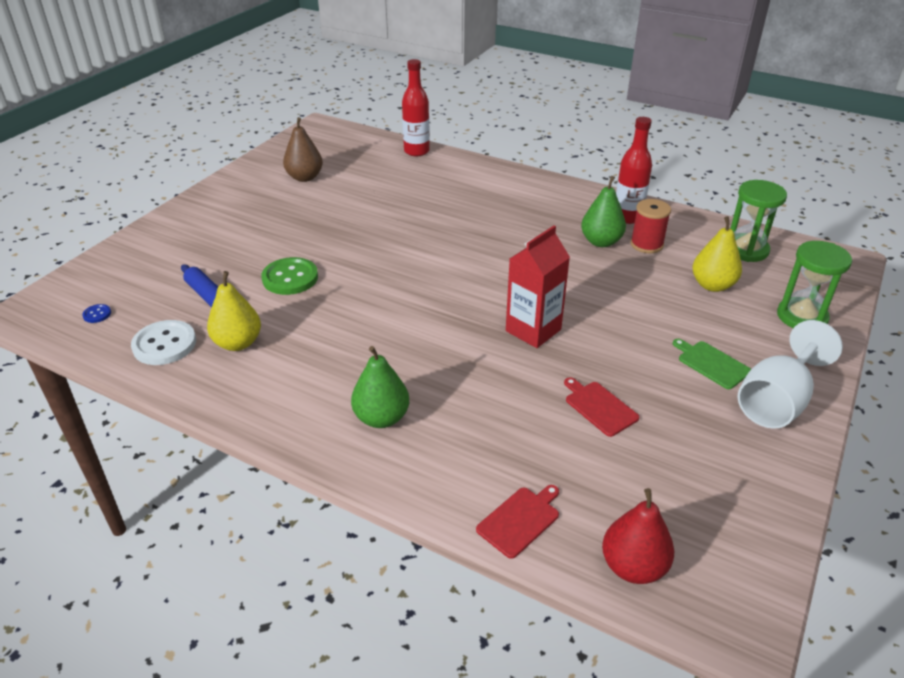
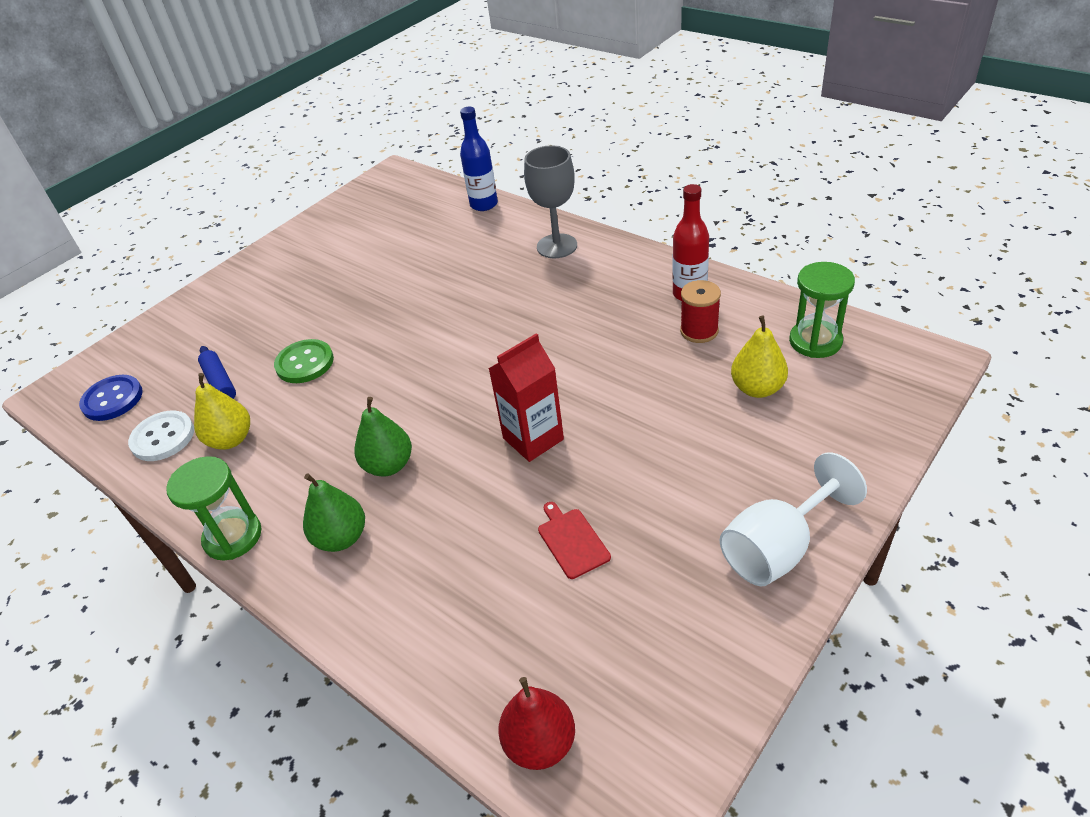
camera: 15 degrees right, 5 degrees up
blue button [82,304,111,323] -> blue button [79,375,143,421], size x2.21
brown pear [283,117,323,182] -> none
red bottle [402,59,430,156] -> blue bottle [460,107,498,211]
red cutting board [476,485,559,559] -> none
green pear [581,176,626,247] -> green pear moved to [354,397,412,476]
green cutting board [673,339,751,389] -> none
green hourglass [777,241,852,328] -> green hourglass moved to [166,456,261,561]
none -> grey goblet [524,145,577,258]

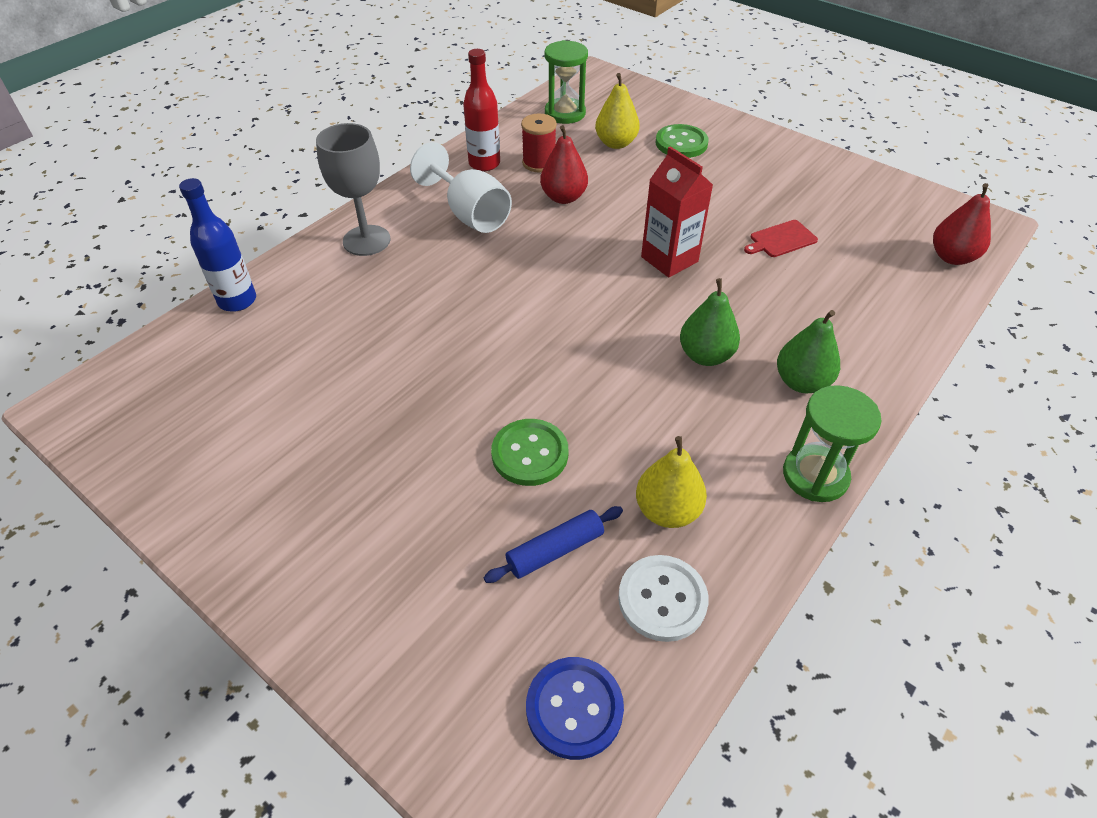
camera: 95 degrees left, 5 degrees up
white goblet [720,452,867,586] -> white goblet moved to [410,142,512,233]
none -> red pear [540,125,588,204]
none -> green button [656,124,709,158]

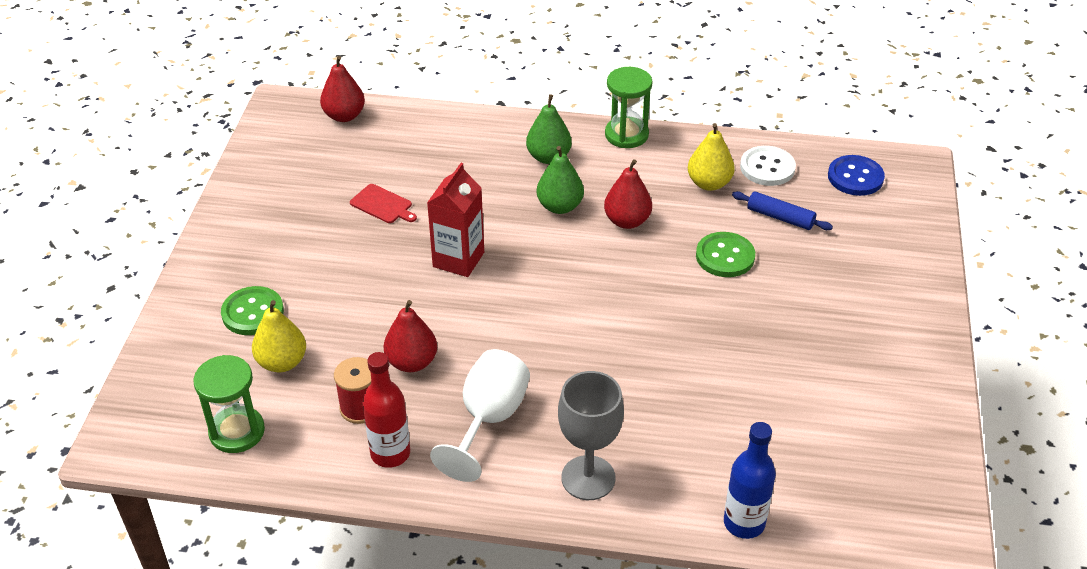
camera: 120 degrees left, 5 degrees down
none -> red pear [604,159,652,229]

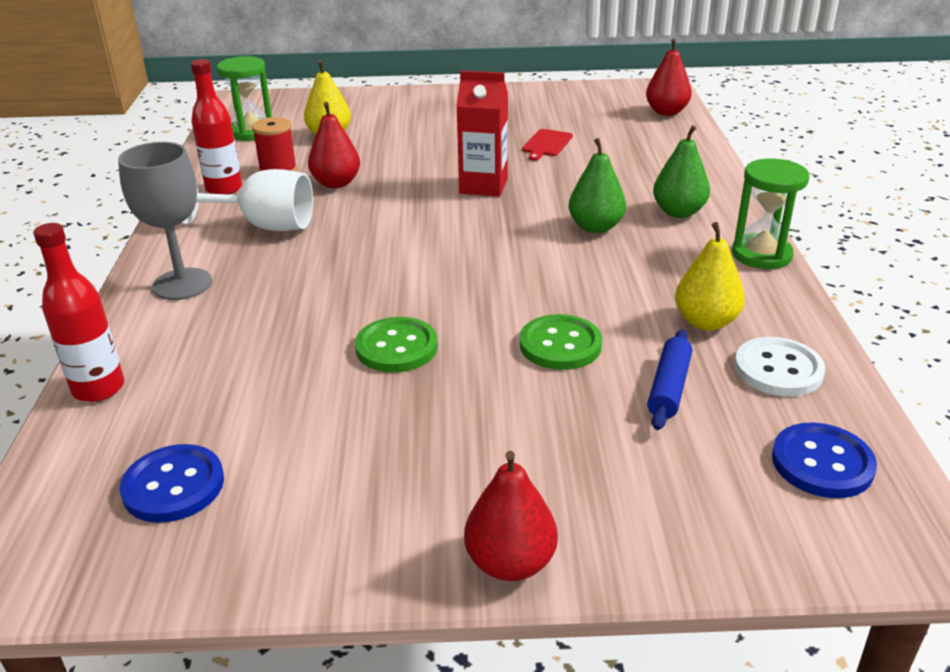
camera: 80 degrees right, 10 degrees down
green button [221,286,284,335] -> green button moved to [355,317,438,373]
red pear [604,159,652,229] -> red pear moved to [464,451,558,581]
blue bottle [724,422,776,539] -> red bottle [33,223,124,402]
none -> blue button [119,444,224,523]

